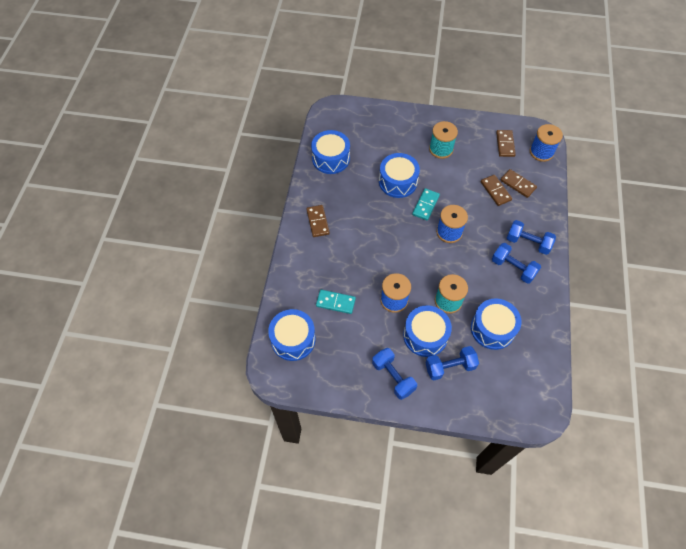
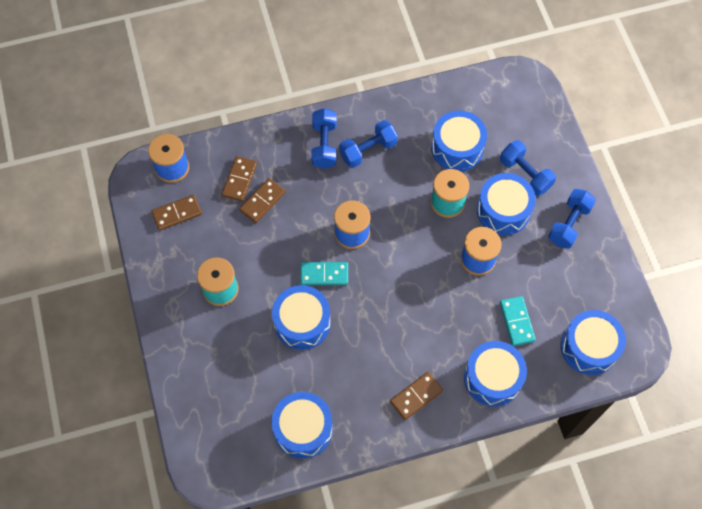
camera: 115 degrees left, 5 degrees up
blue dumbbell [492,243,541,284] -> blue dumbbell turned 45 degrees clockwise [339,120,398,168]
none -> blue drum [464,341,527,407]

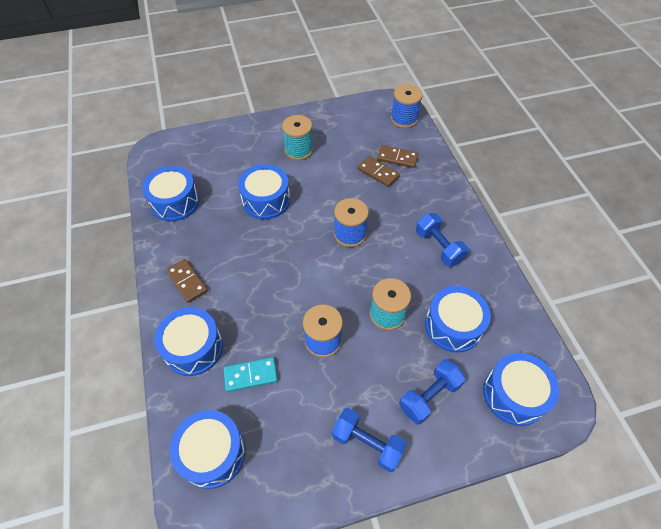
camera: 90 degrees right, 10 degrees down
brown domino [151,195,202,231] -> none
turquoise domino [300,262,348,285] -> none
blue dumbbell [311,108,337,169] -> none
blue drum [477,173,536,235] -> blue drum moved to [483,353,559,426]

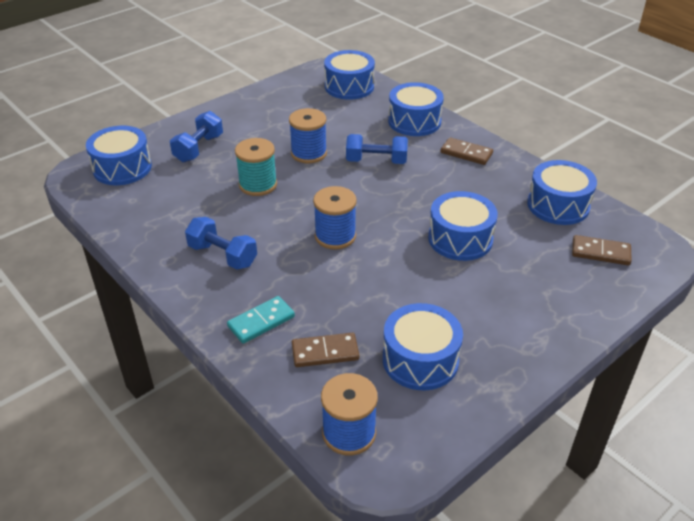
camera: 155 degrees right, 15 degrees down
turquoise domino [223,357,278,392] -> turquoise domino moved to [227,296,295,344]
turquoise spool [282,115,313,160] -> none
blue dumbbell [332,408,407,472] -> blue dumbbell moved to [346,134,408,164]
brown domino [357,156,400,187] -> brown domino moved to [572,235,632,265]
blue drum [425,286,491,353] -> blue drum moved to [383,303,463,390]

